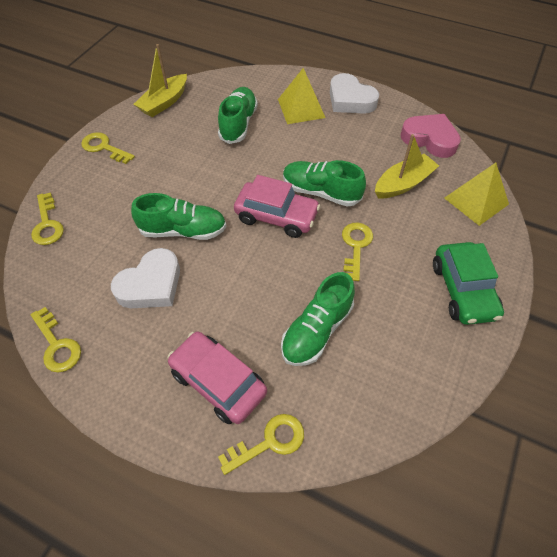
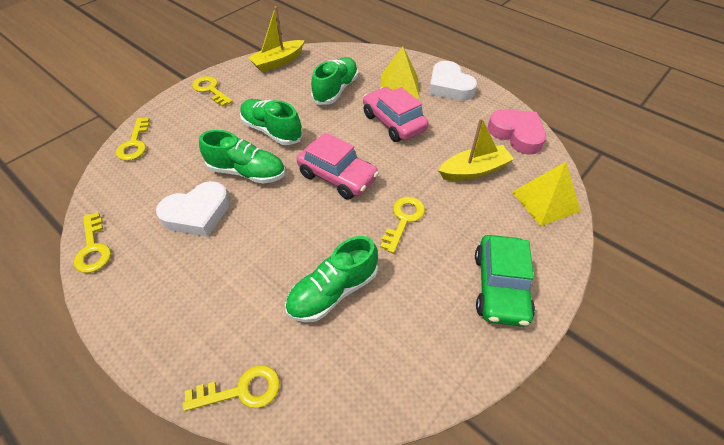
camera: 15 degrees right, 5 degrees down
pink car [167,331,267,425] -> pink car moved to [363,87,429,142]
green shoe [283,160,366,207] -> green shoe moved to [240,99,303,145]

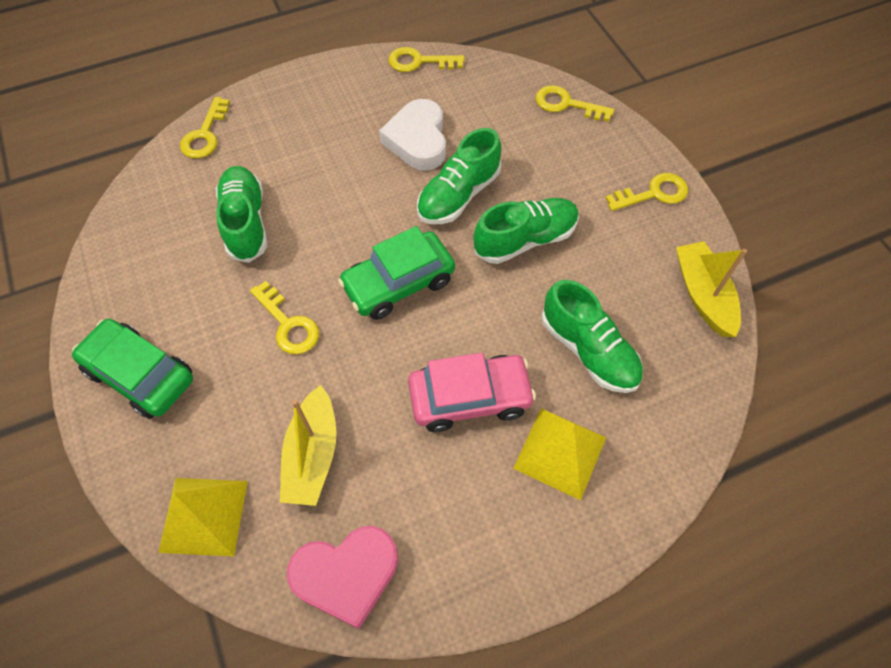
camera: 115 degrees right, 10 degrees up
pink car [297,132,379,200] -> green car [338,226,455,320]
white heart [429,61,477,101] -> none

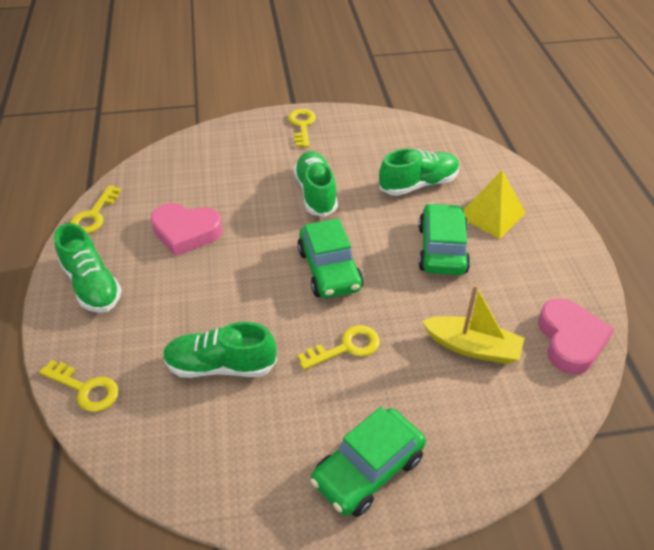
camera: 75 degrees left, 15 degrees down
yellow pyramid [158,478,248,556] -> none
white heart [379,99,446,171] -> pink heart [150,203,223,257]
pink car [408,353,536,432] -> green car [418,203,470,275]
green shoe [417,128,501,224] -> green shoe moved to [54,223,122,313]
yellow key [536,85,614,122] -> none
yellow boat [676,241,747,337] -> none

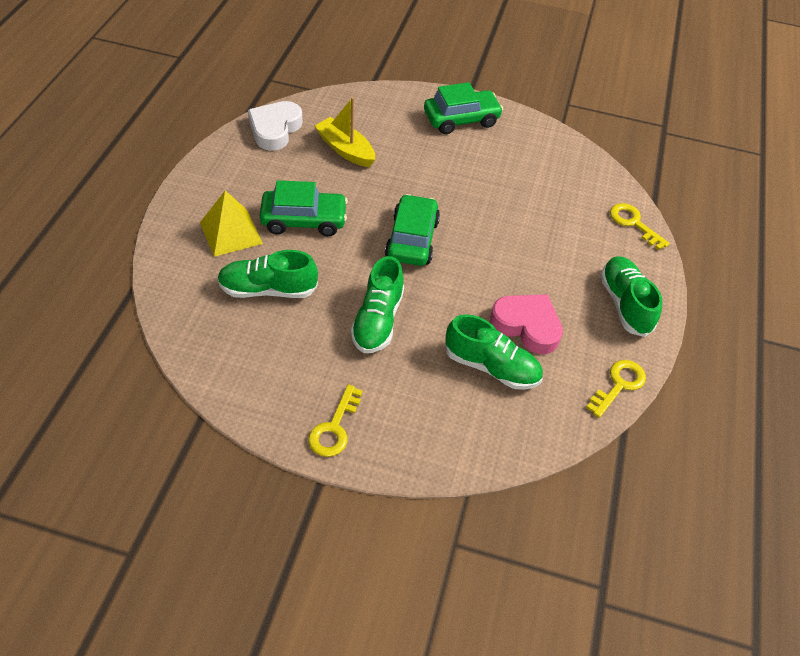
camera: 160 degrees left, 5 degrees up
green shoe [163,322,277,378] -> green shoe moved to [445,314,543,390]
yellow key [298,325,380,370] -> none
green car [418,203,470,275] -> green car turned 120 degrees counterclockwise [260,180,348,236]
pink heart [538,298,615,375] -> white heart [248,101,303,151]

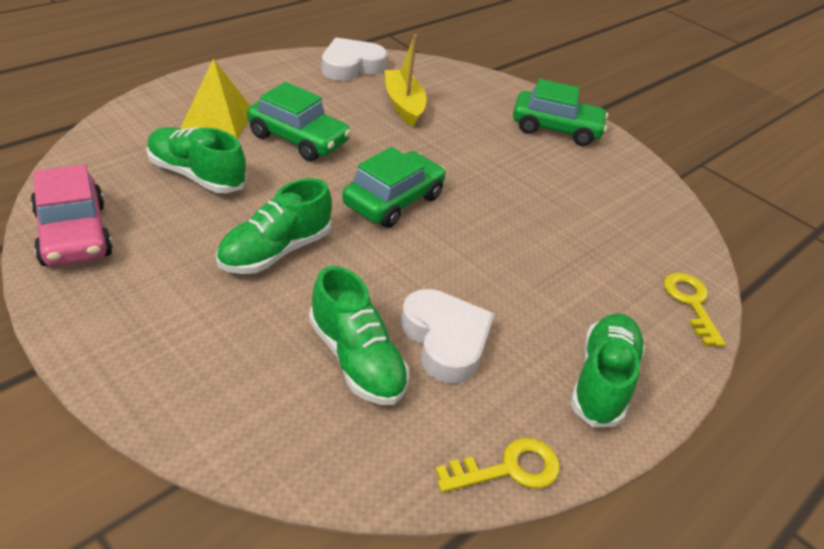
camera: 30 degrees right, 10 degrees down
yellow key [308,384,363,457] -> none
pink heart [490,294,563,354] -> white heart [401,289,494,384]
none -> pink car [31,165,113,266]

